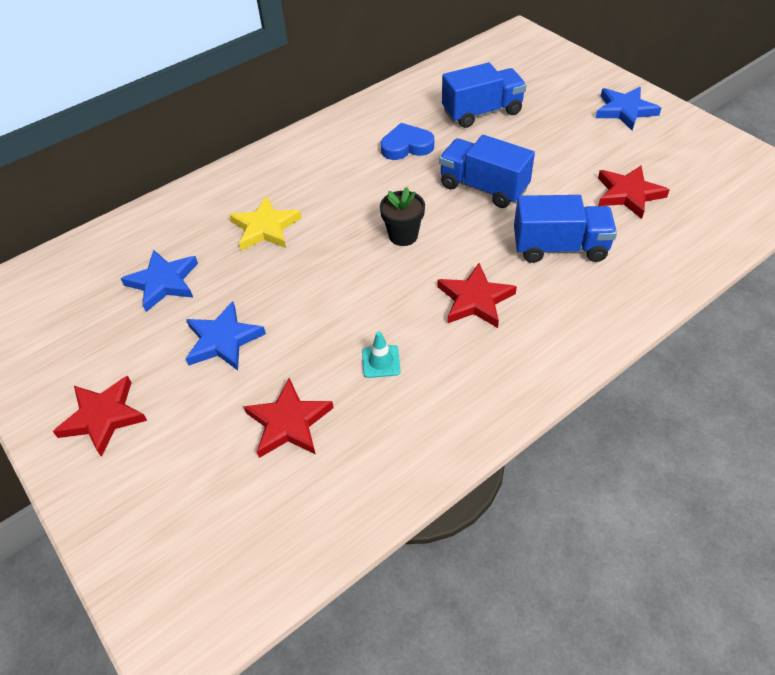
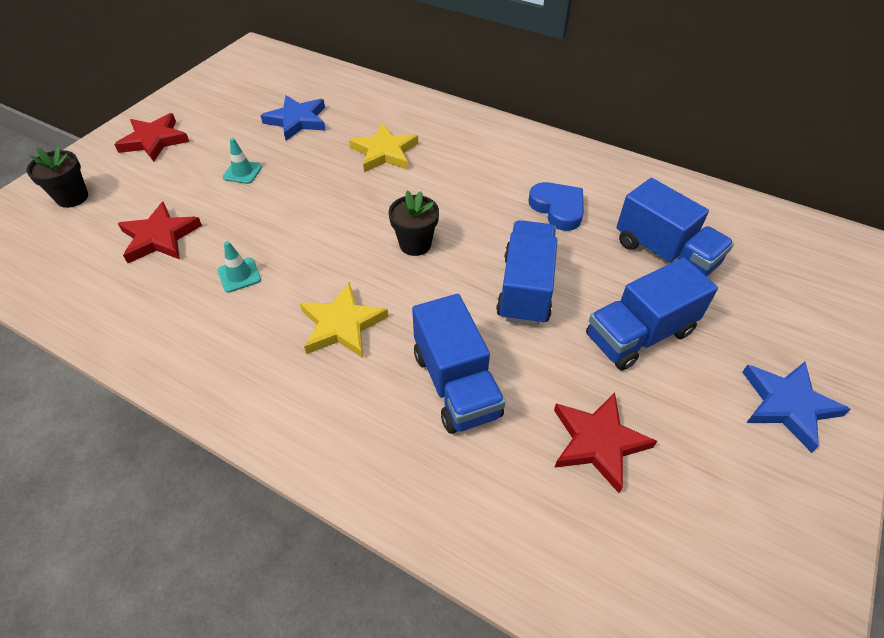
camera: 65 degrees right, 0 degrees up
blue star [186,301,266,370] -> turquoise traffic cone [223,138,262,184]
red star [437,263,517,328] -> yellow star [300,282,389,358]
none -> black flower pot [26,146,88,208]
none -> blue truck [586,258,718,370]

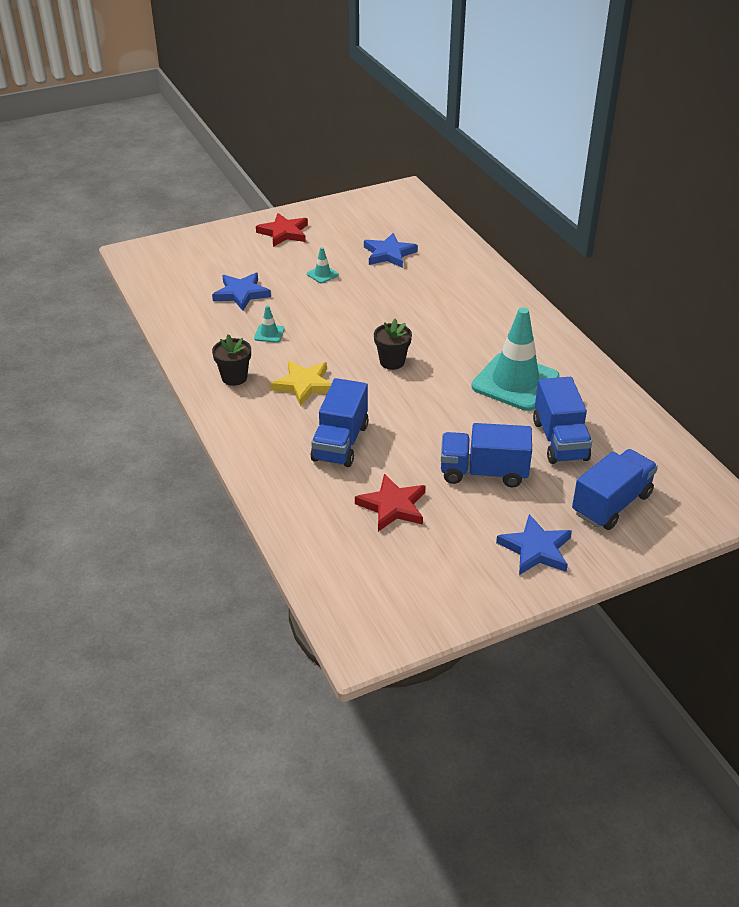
camera: 35 degrees right, 10 degrees down
black flower pot [26,146,88,208] -> black flower pot moved to [212,334,251,386]
red star [118,202,202,263] -> blue star [212,273,271,311]
yellow star [349,123,418,172] -> none
blue truck [496,220,557,325] -> blue truck moved to [572,449,658,530]
blue heart [528,182,584,231] -> turquoise traffic cone [471,307,560,411]

